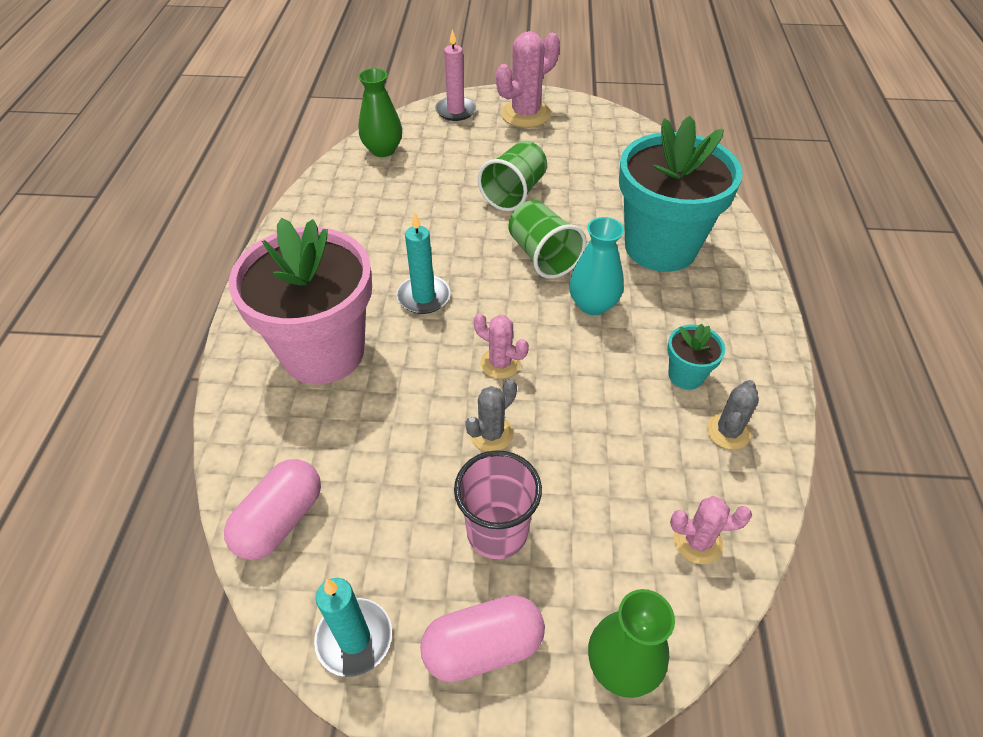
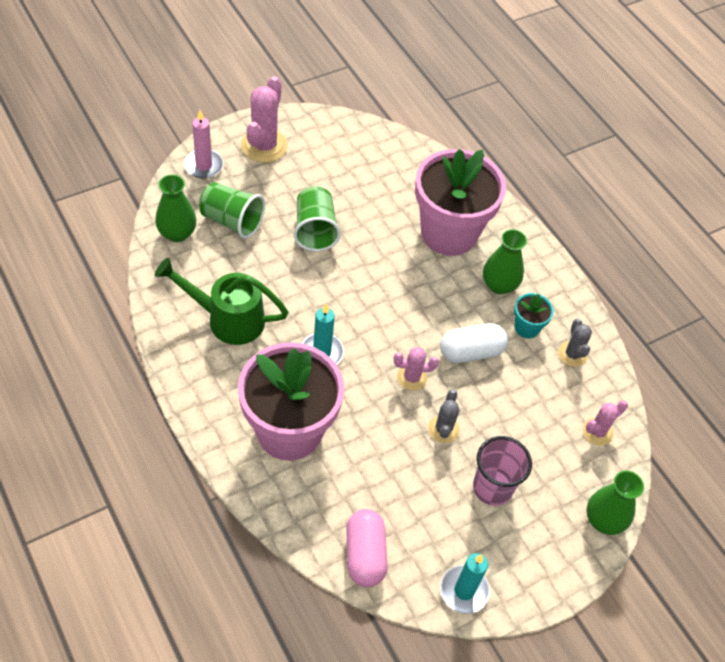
camera: 40 degrees left, 5 degrees up
pink capsule [420,595,545,682] -> none
green cup [508,200,587,279] -> green cup moved to [199,182,265,239]
turquoise vase [569,217,624,315] -> none
turquoise flower pot [619,116,743,272] -> pink flower pot [415,149,506,256]
none -> green watering can [155,258,289,345]
none -> white capsule [440,323,508,363]
none -> green vase [483,229,527,295]

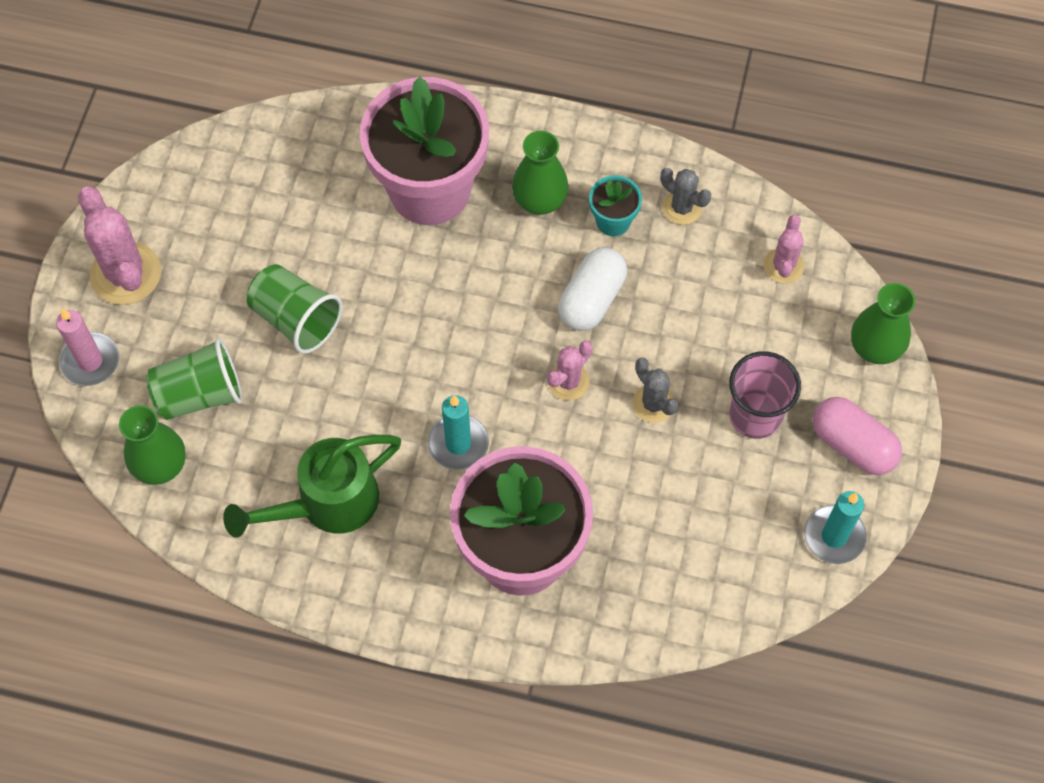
camera: 40 degrees left, 10 degrees up
pink capsule [346,509,387,587] -> pink capsule moved to [813,397,902,475]

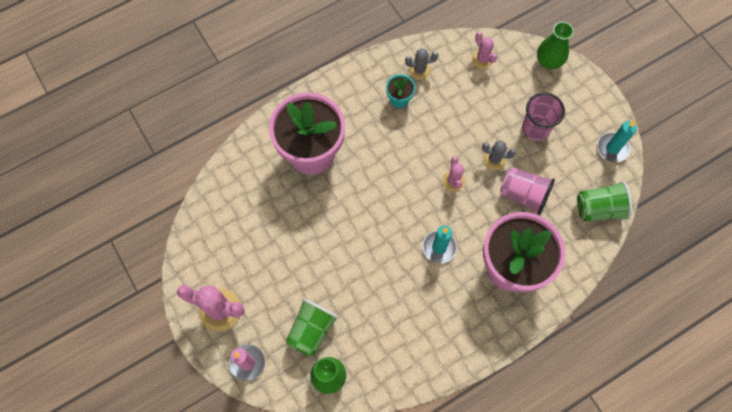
camera: 45 degrees left, 5 degrees up
green watering can [223,435,401,538] -> none
green cup [247,264,343,354] -> green cup moved to [577,181,632,221]
green vase [512,131,568,215] -> none
white capsule [558,247,627,331] -> none
pink capsule [813,397,902,475] -> none
none -> pink cup [500,167,555,215]

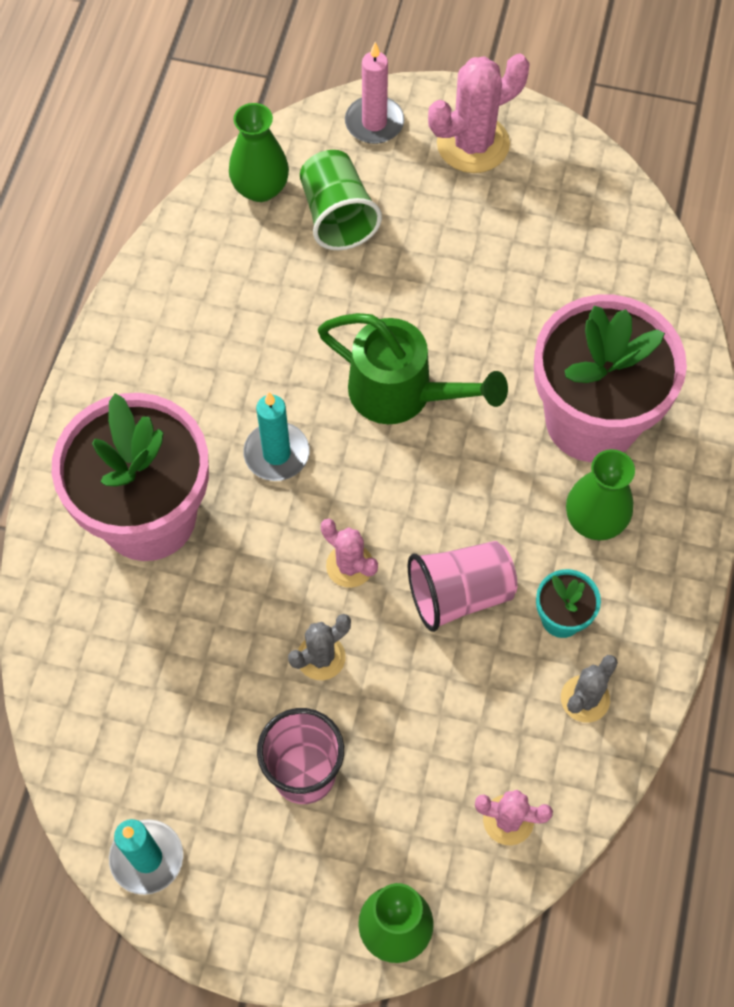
camera: 135 degrees right, 5 degrees down
pink cup [500,167,555,215] -> pink cup moved to [408,541,518,632]
green cup [577,181,632,221] -> none
none -> green watering can [318,313,508,424]
none -> green vase [566,449,635,540]

